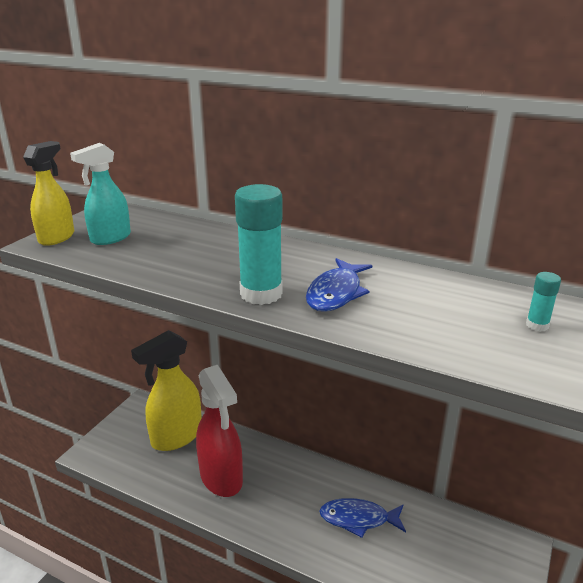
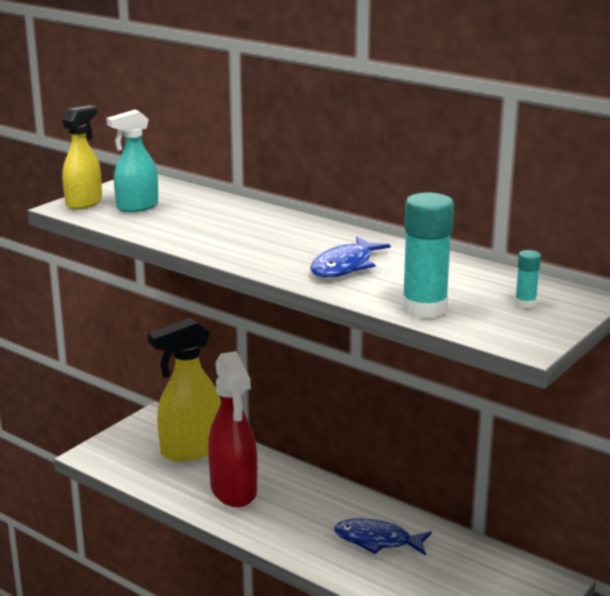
camera: 10 degrees right, 5 degrees down
turquoise glue stick [235,184,283,305] -> turquoise glue stick moved to [402,192,454,319]

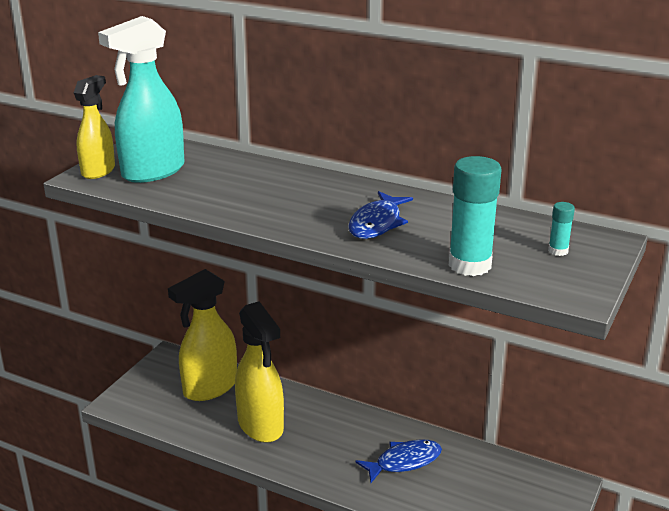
camera: 10 degrees left, 5 degrees up
turquoise spray bottle [107,110,158,212] -> turquoise spray bottle [98,16,184,183], size x1.61
red spray bottle [208,351,257,507] -> yellow spray bottle [235,301,284,443]
blue fish [334,519,432,556] -> blue fish turned 150 degrees clockwise [355,439,442,483]

